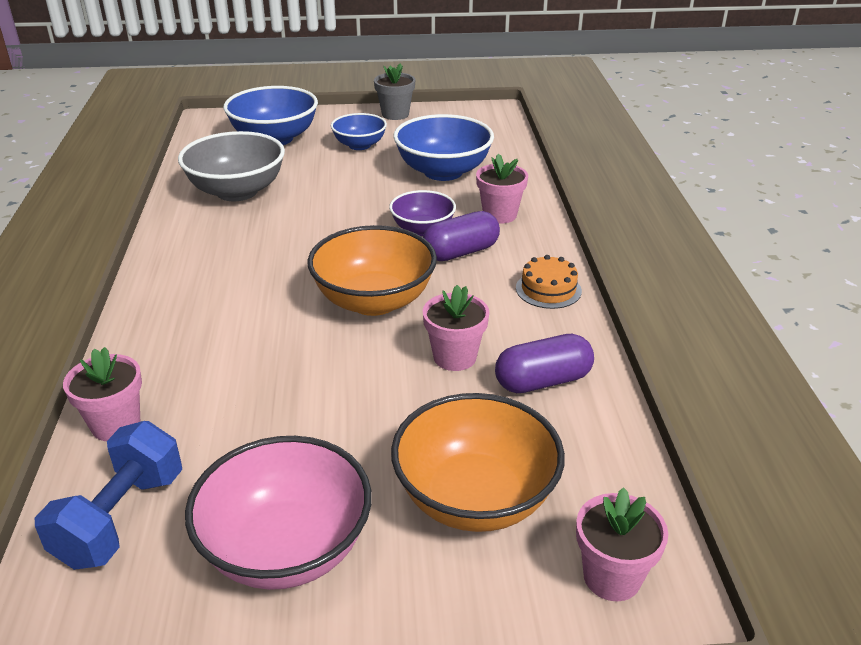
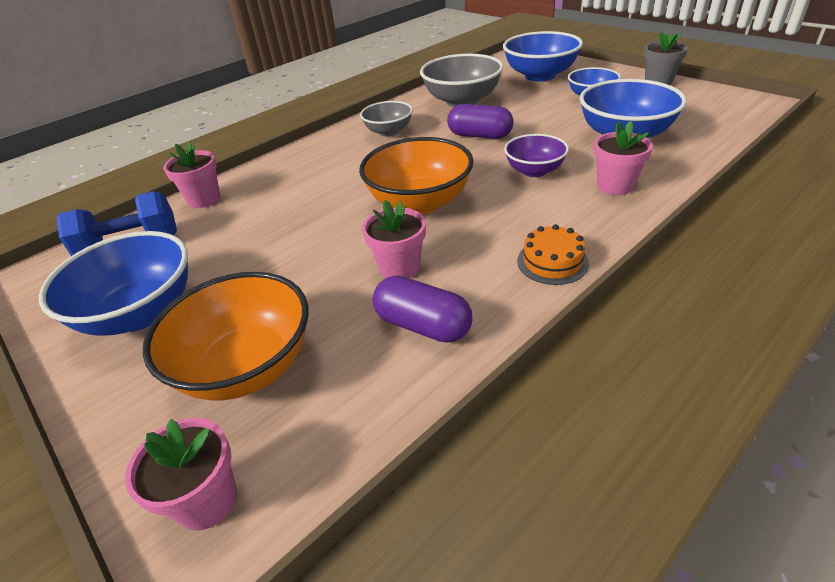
camera: 55 degrees right, 5 degrees up
pink bowl [185,436,372,590] -> blue bowl [39,231,188,336]
purple capsule [423,211,500,261] -> purple capsule moved to [447,104,514,139]
none -> grey bowl [360,101,413,137]

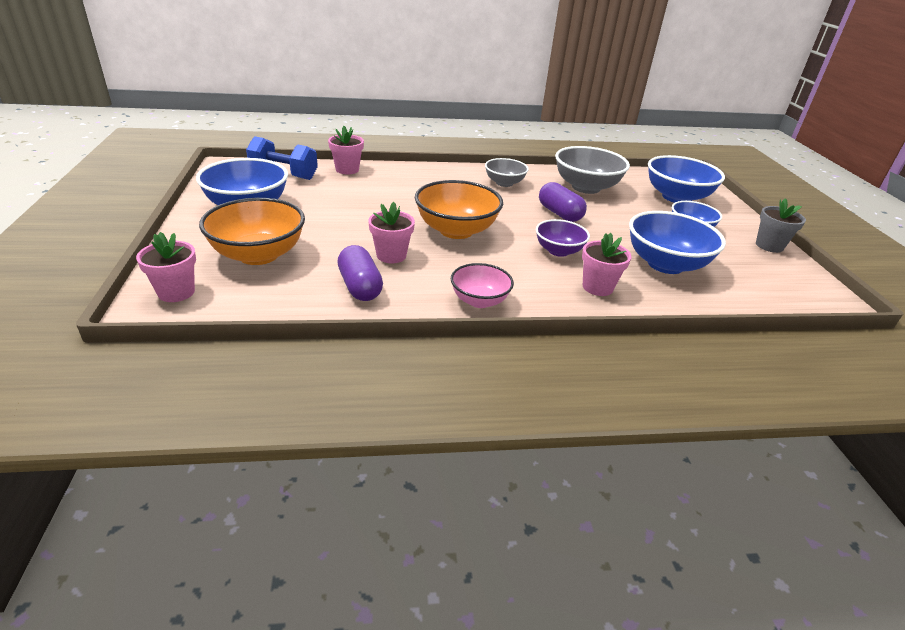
camera: 30 degrees right, 5 degrees down
orange cake [517,224,589,285] -> pink bowl [451,263,514,308]

